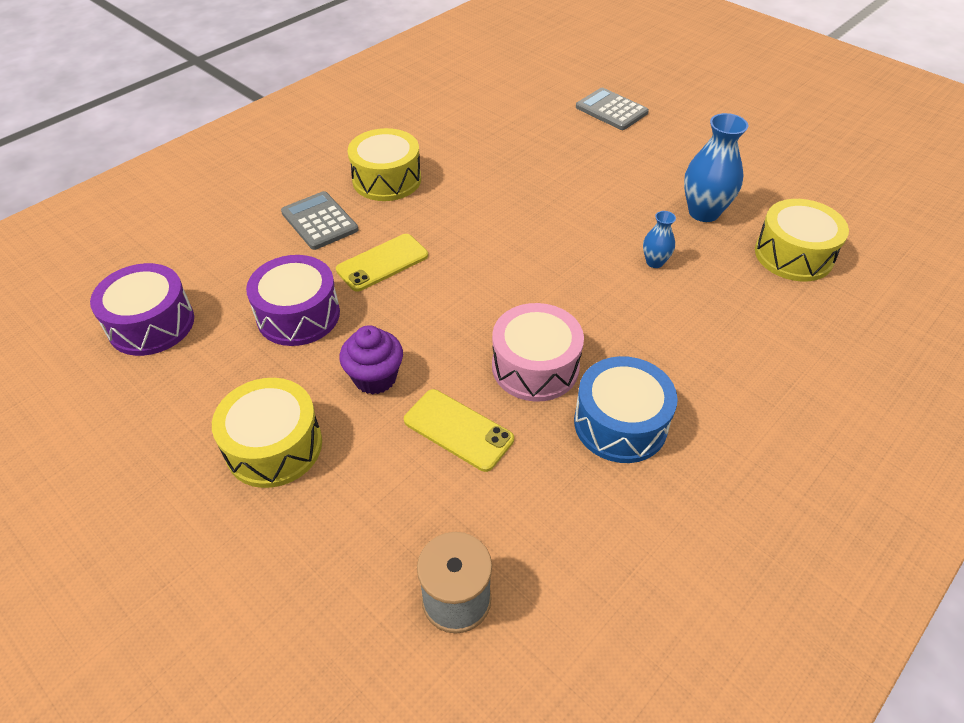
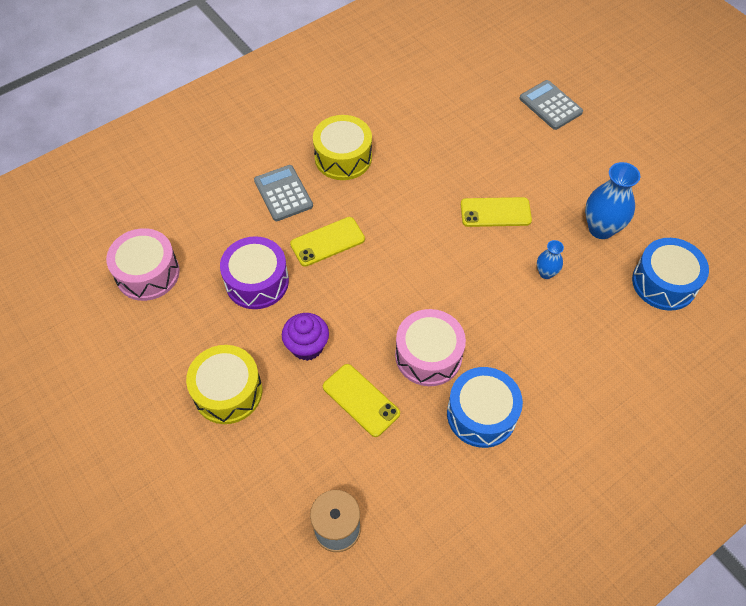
camera: 10 degrees right, 10 degrees up
purple drum [90,263,194,356] -> pink drum [106,228,180,301]
yellow drum [755,199,849,282] -> blue drum [632,238,709,311]
none -> yellow phone [461,197,532,227]

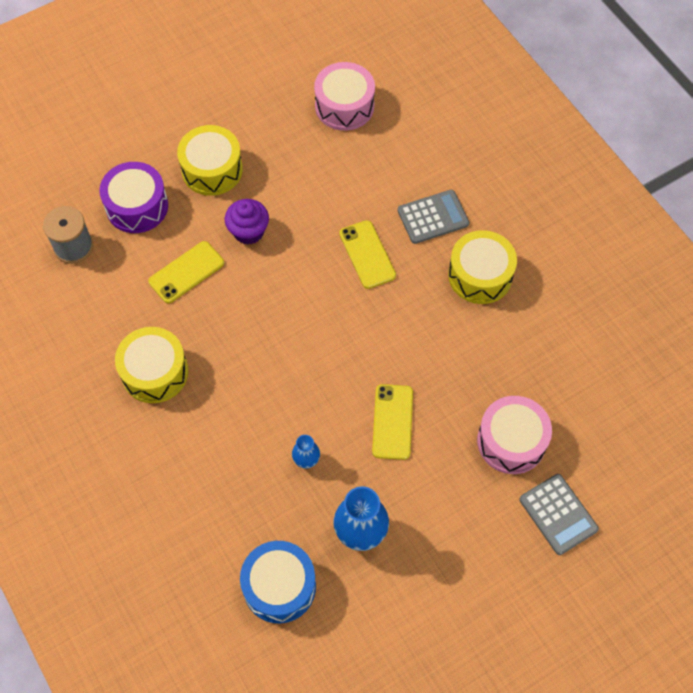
camera: 95 degrees right, 5 degrees up
purple drum [220,236,289,309] -> purple drum moved to [99,162,168,233]
pink drum [395,309,466,386] -> pink drum moved to [477,396,552,474]
blue drum [447,367,523,448] -> yellow drum [115,327,188,403]
grey calculator [519,80,583,130] -> grey calculator turned 90 degrees clockwise [519,474,599,555]

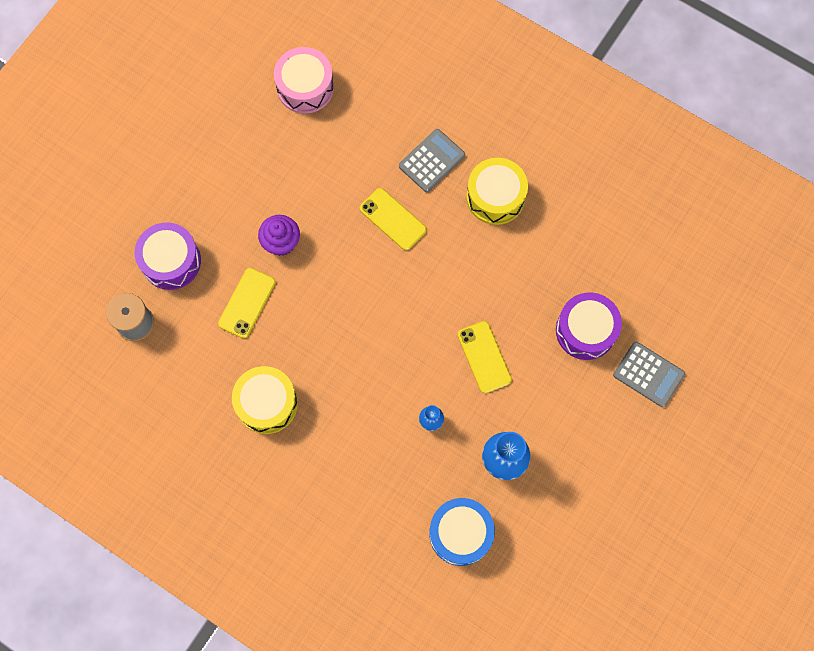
camera: 25 degrees left, 10 degrees up
yellow drum [177,125,243,196] -> none
pink drum [477,396,552,474] -> purple drum [556,293,622,360]

